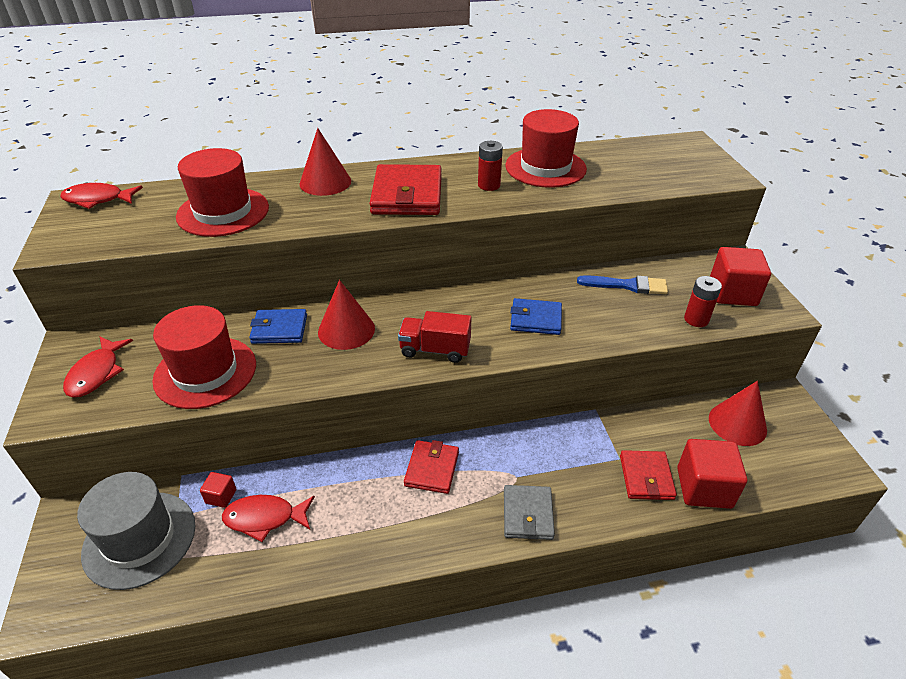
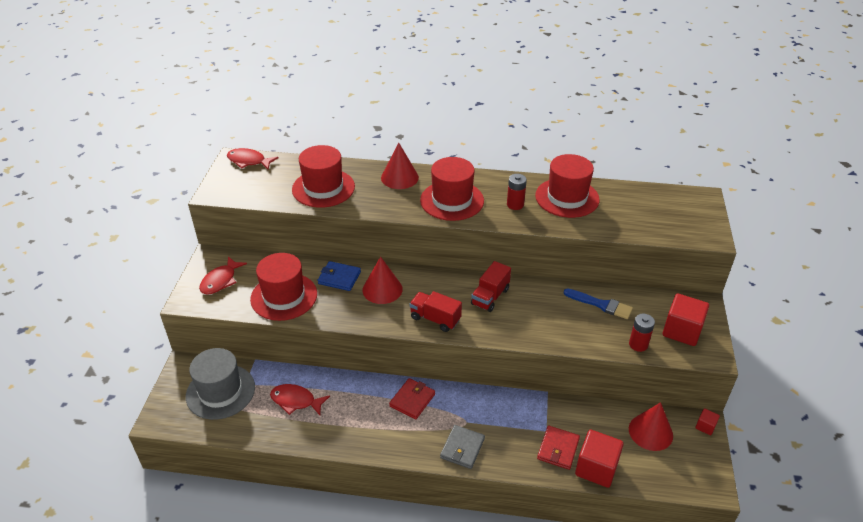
camera: 20 degrees right, 0 degrees up
red cube [200,472,237,508] -> red cube moved to [695,408,720,435]
red wallet [369,164,442,215] -> red hat [420,157,484,221]
blue wallet [510,298,562,335] -> none
none -> red truck [471,261,511,312]

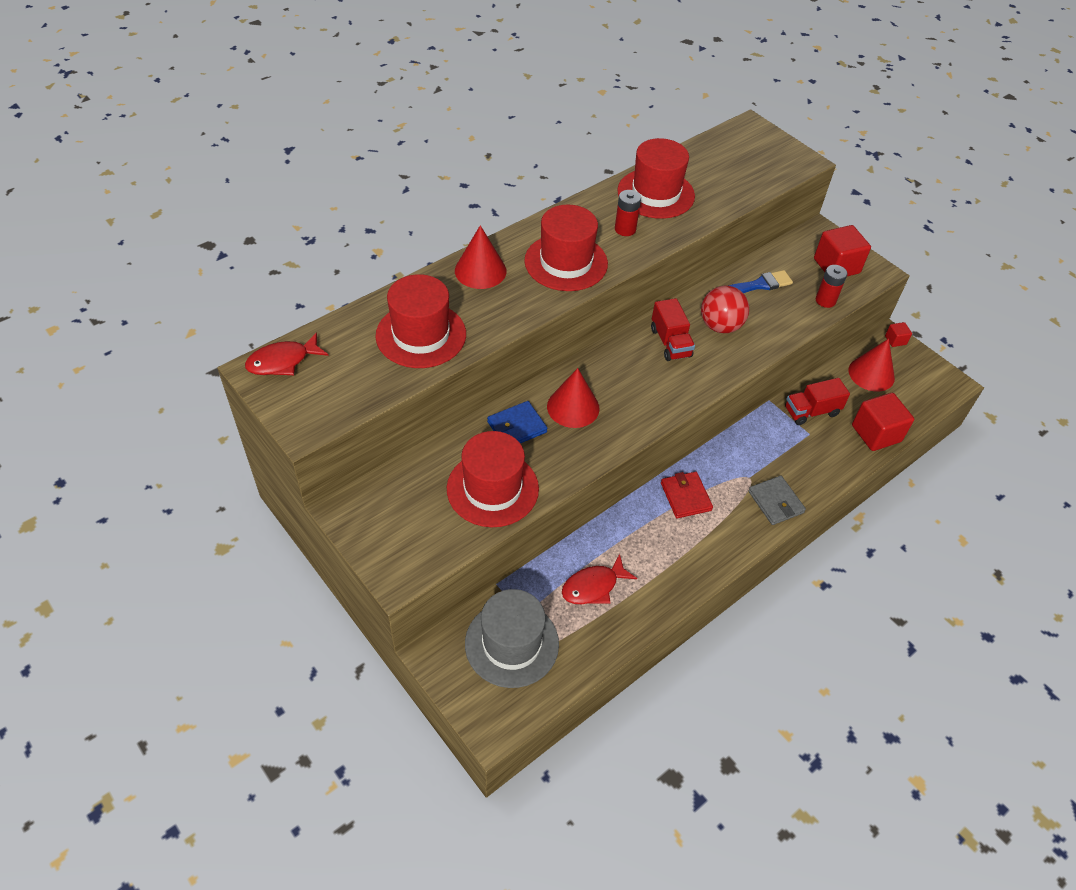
camera: 50 degrees left, 10 degrees up
red fish [199,256,247,294] -> none
red truck [409,291,462,332] -> red truck moved to [785,378,850,425]
red wallet [537,426,580,470] -> none
none -> red ball [701,286,749,333]

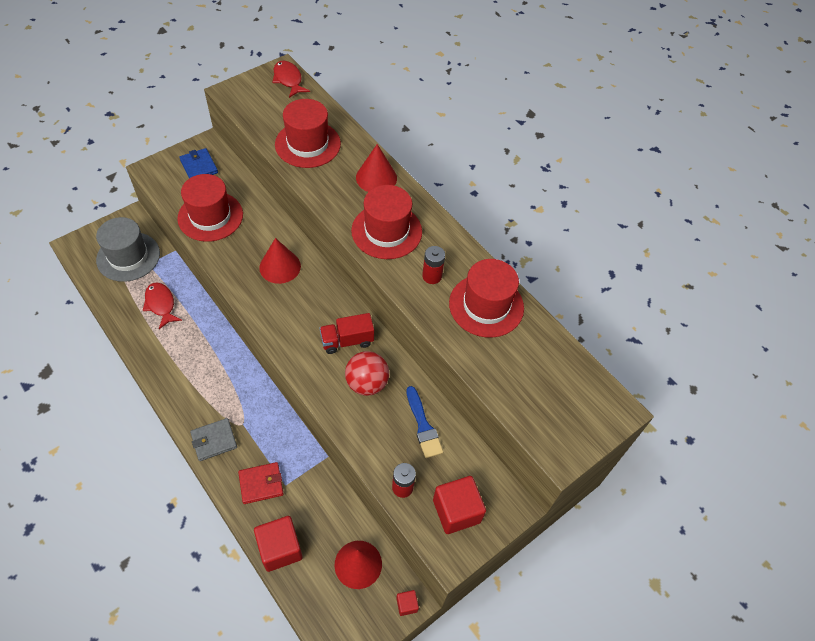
camera: 90 degrees right, 5 degrees up
blue wallet [487,401,547,444] -> blue wallet moved to [179,148,218,179]
red wallet [661,472,713,518] -> red wallet moved to [238,462,283,504]
red truck [785,378,850,425] -> none

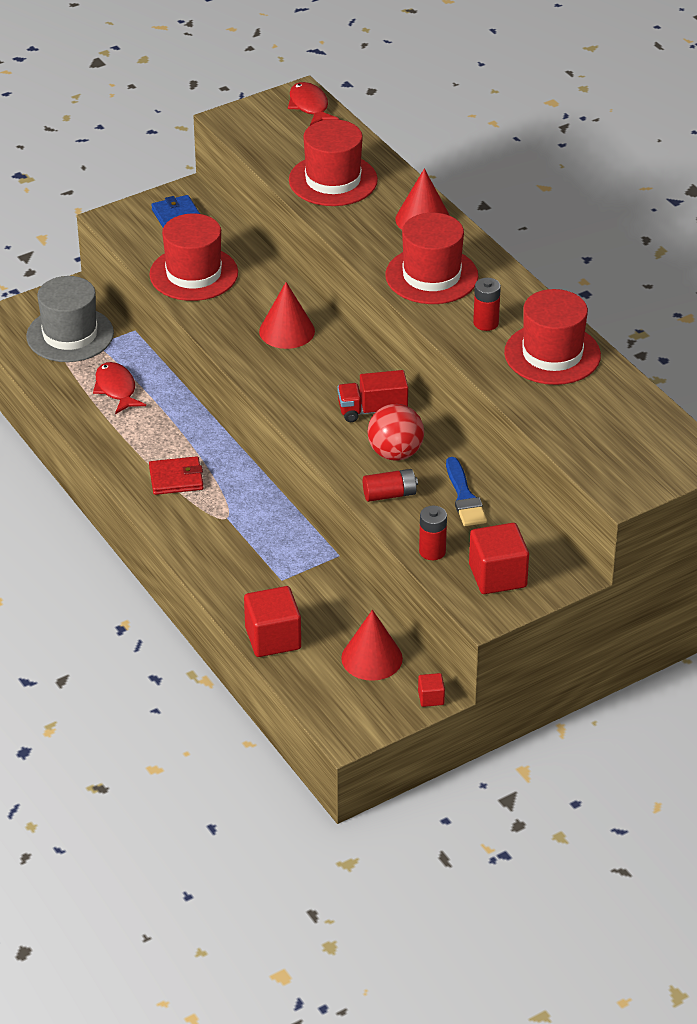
camera: 10 degrees right, 15 degrees down
grey wallet [190,418,237,461] -> none
red wallet [238,462,283,504] -> red wallet moved to [149,456,204,495]
none -> red battery [363,469,418,502]

